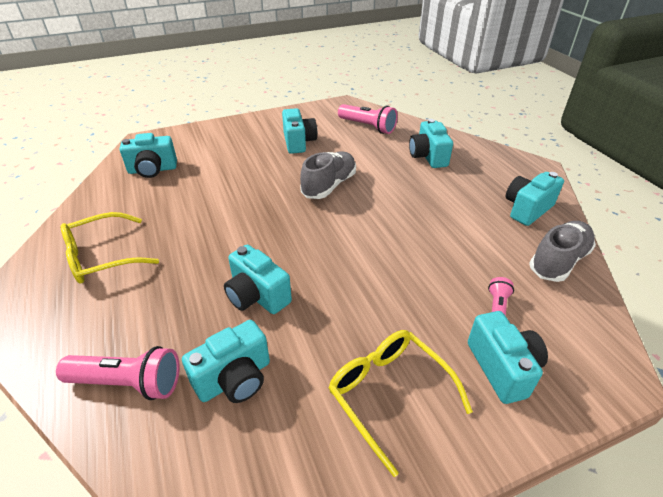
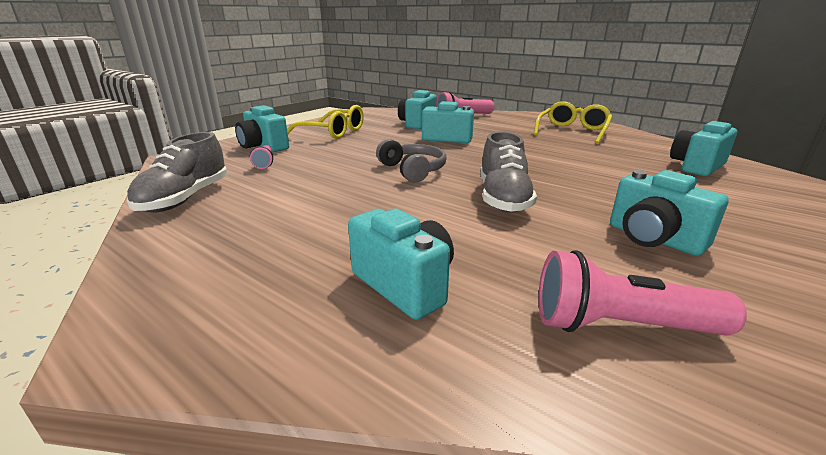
camera: 150 degrees right, 15 degrees down
turquoise camera [506,172,564,226] -> none
none -> grey headphones [376,139,447,183]

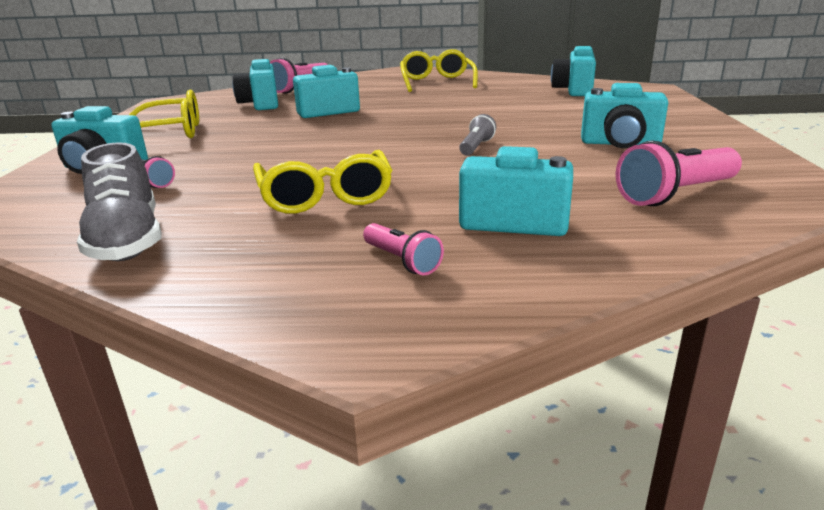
camera: 35 degrees left, 0 degrees up
grey headphones [376,139,447,183] -> none
grey shoe [480,131,537,213] -> grey flashlight [459,114,496,156]
none -> yellow glasses [253,150,392,214]
none -> pink flashlight [363,223,444,275]

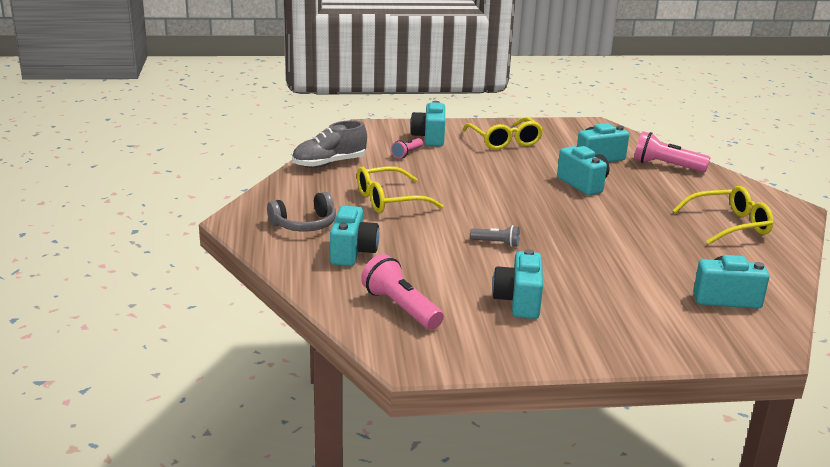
camera: 80 degrees right, 0 degrees up
pink flashlight [363,223,444,275] -> grey headphones [267,192,336,231]

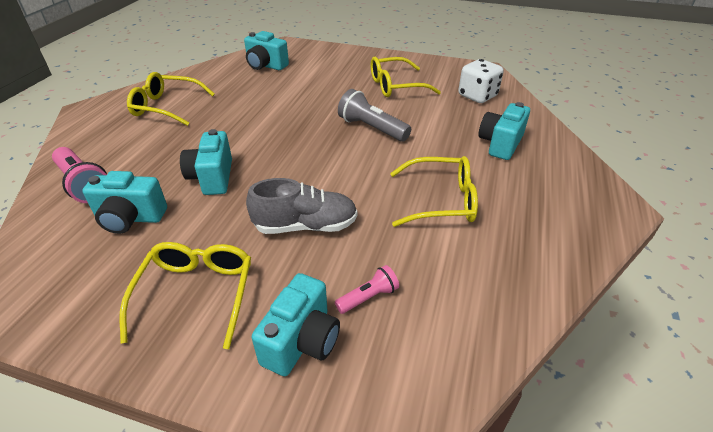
camera: 155 degrees left, 15 degrees up
grey headphones [267,192,336,231] -> none
grey shoe [292,120,367,168] -> grey shoe moved to [246,178,357,234]
pink flashlight [361,254,444,330] -> white dice [458,59,504,103]
grey flashlight [470,225,520,247] -> grey flashlight [338,89,411,142], size x1.76
turquoise camera [492,249,543,319] -> yellow glasses [371,57,441,97]

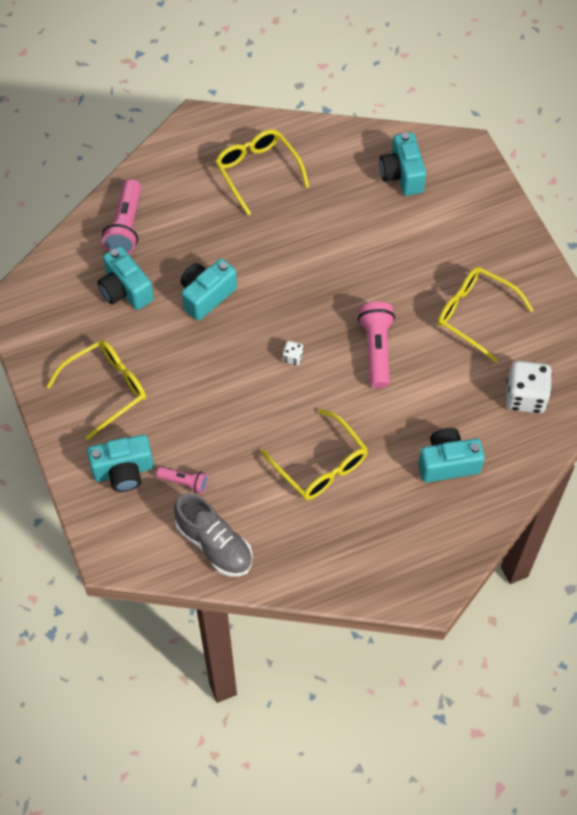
camera: 50 degrees right, 20 degrees up
grey shoe [246,178,357,234] -> grey shoe moved to [174,493,253,576]
grey flashlight [338,89,411,142] -> pink flashlight [358,302,395,388]
none -> white dice [282,341,304,365]

